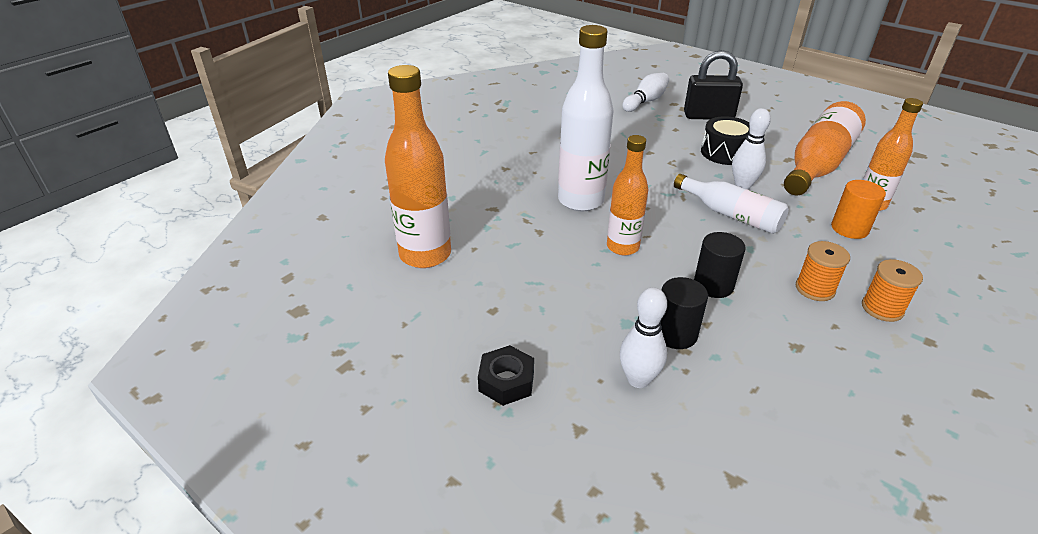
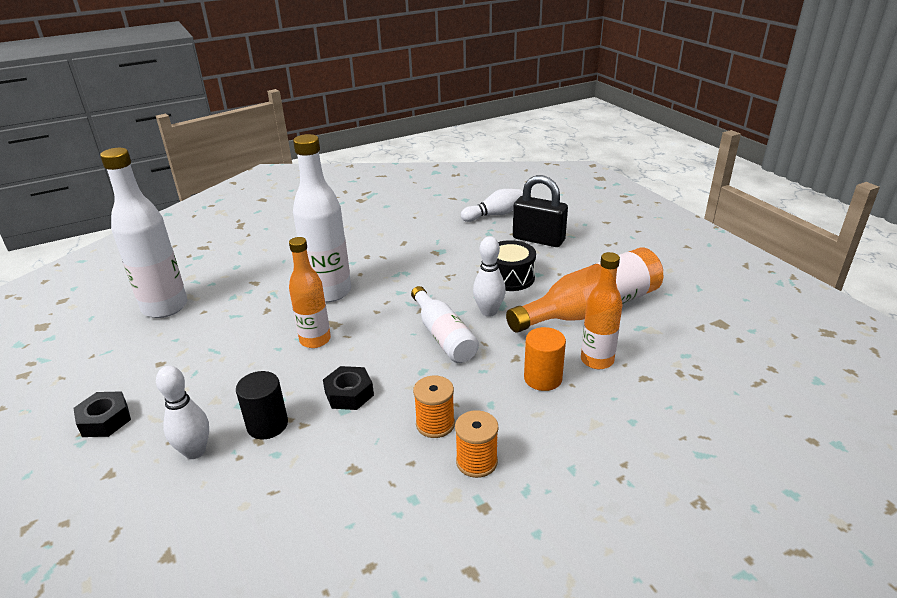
camera: 25 degrees right, 5 degrees down
orange bottle [385,65,451,268] -> white bottle [100,148,188,318]
black cylinder [694,232,746,298] -> black nut [323,366,374,410]

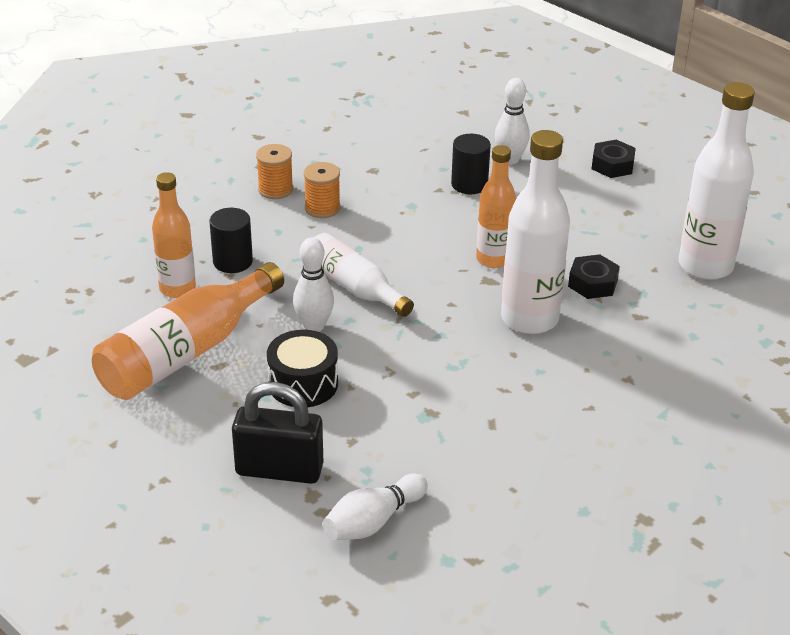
camera: 160 degrees right, 5 degrees up
black nut [323,366,374,410] -> black nut moved to [568,254,620,299]
orange cylinder [524,327,566,391] -> black cylinder [209,208,253,273]

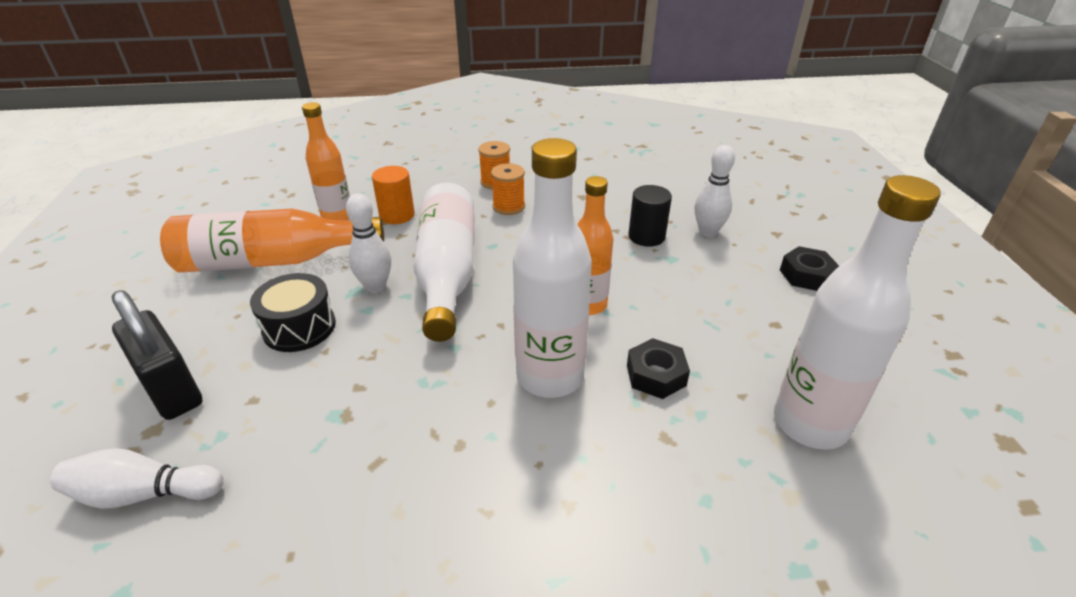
camera: 40 degrees right, 0 degrees up
black cylinder [209,208,253,273] -> orange cylinder [372,166,415,224]
white bottle [314,233,414,317] -> white bottle [413,183,474,342], size x1.56

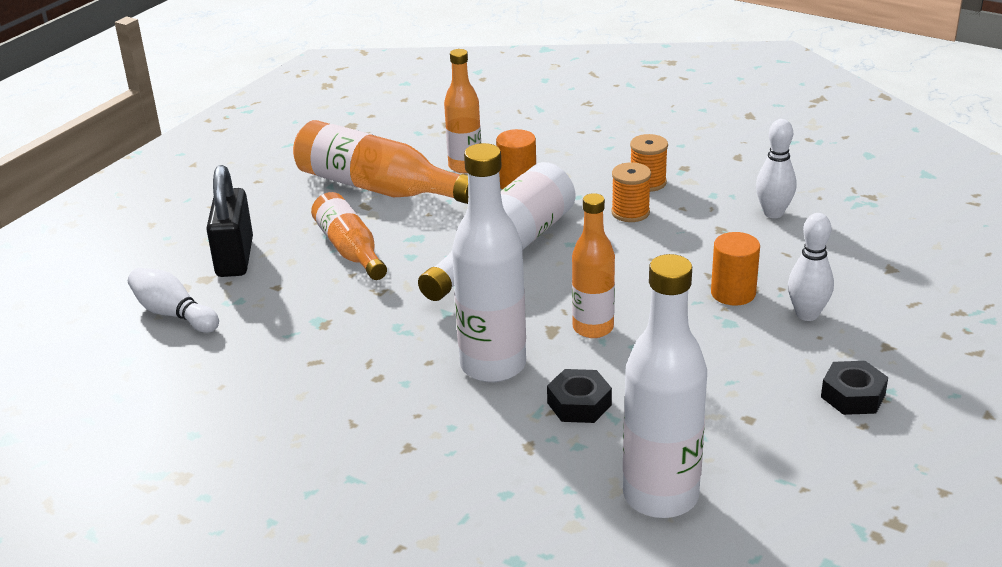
camera: 40 degrees right, 5 degrees down
black drum [250,273,336,352] -> orange bottle [311,192,387,280]
white bowling pin [346,193,391,293] -> white bowling pin moved to [756,119,796,218]
black cylinder [629,185,672,247] -> orange cylinder [711,232,760,306]

